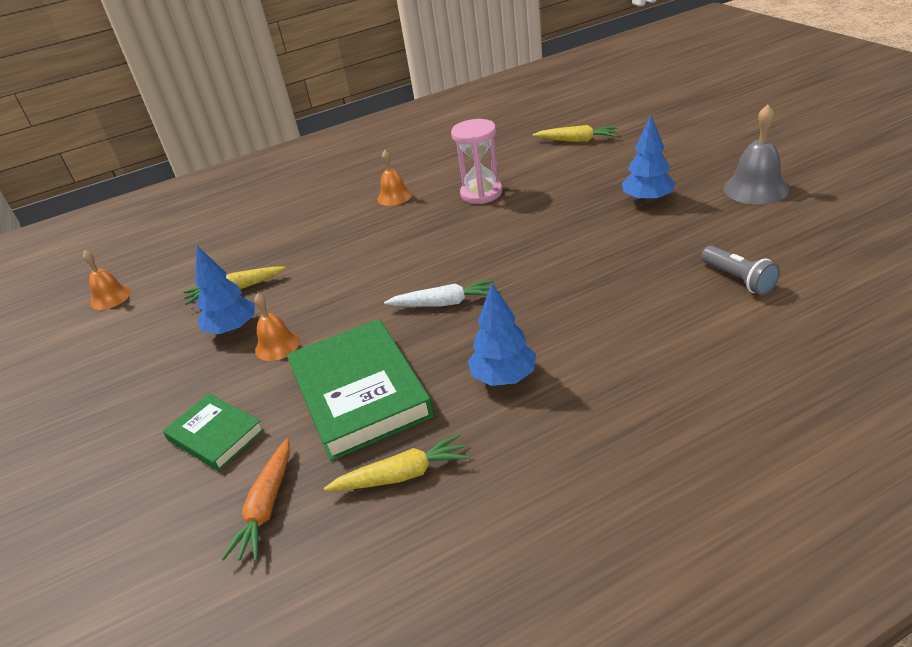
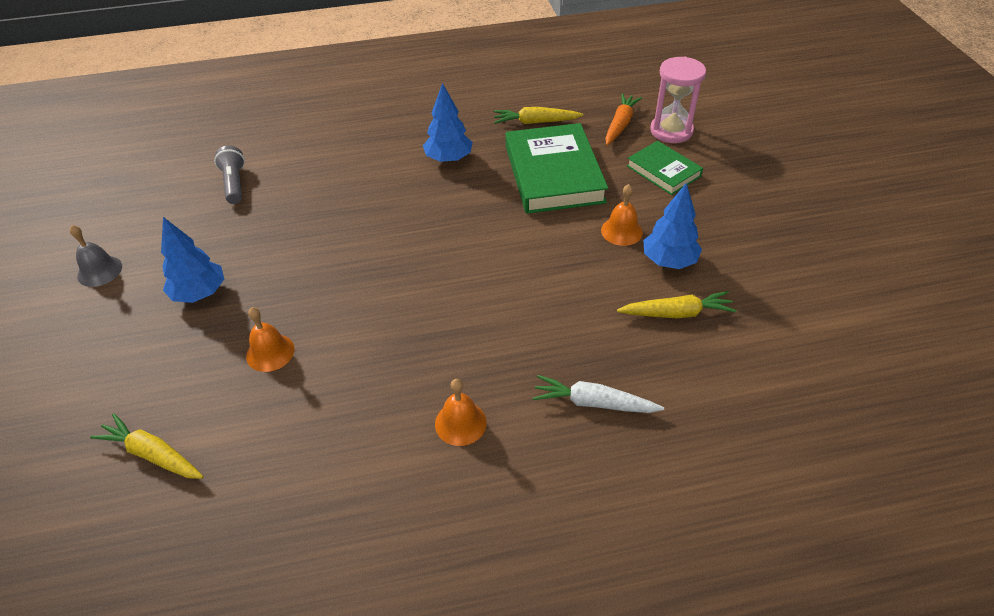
camera: 170 degrees left, 10 degrees up
orange bell [83,251,131,310] -> orange bell moved to [246,307,294,372]
white carrot [384,280,494,307] -> white carrot moved to [533,375,664,413]
pink hourglass [451,119,503,204] -> pink hourglass moved to [650,57,706,143]
grey bell [724,105,789,205] -> grey bell [70,225,122,287], size x0.65

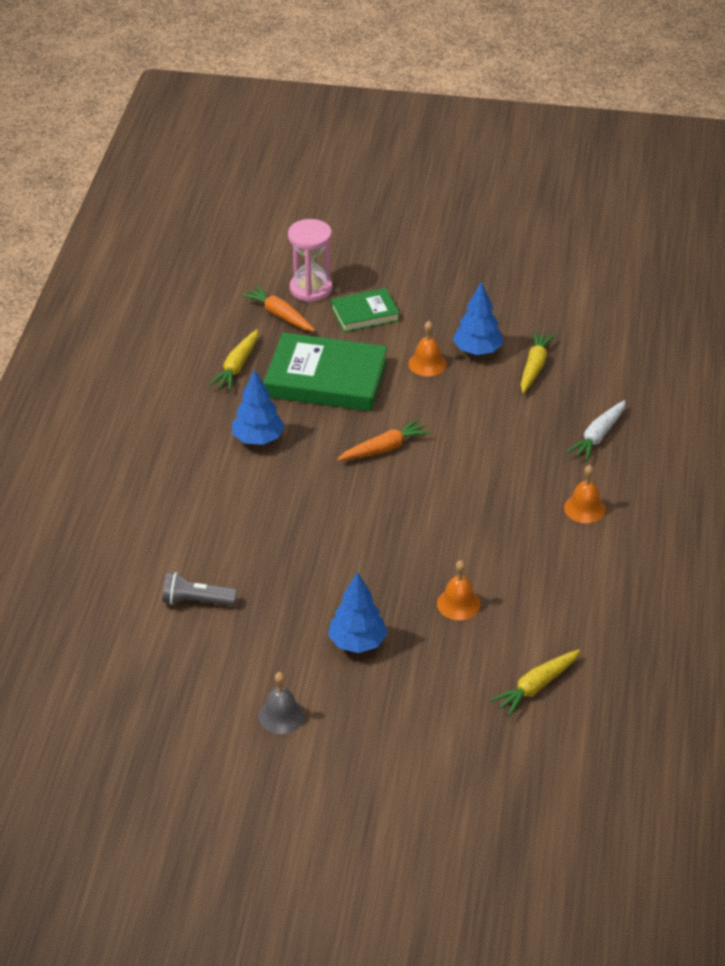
camera: 70 degrees left, 5 degrees down
none -> orange carrot [337,419,431,461]

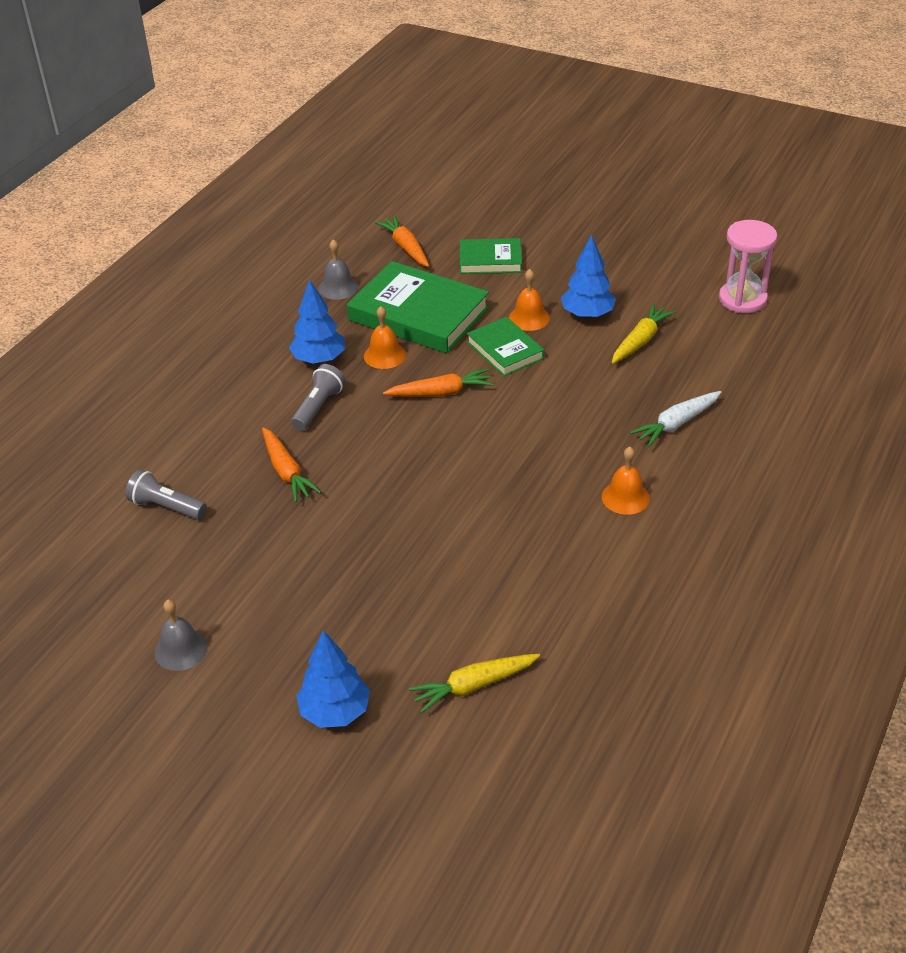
camera: 20 degrees right, 0 degrees up
yellow carrot [209,329,258,391] -> grey bell [319,239,358,300]
pink hourglass [288,219,332,302] -> pink hourglass moved to [719,220,777,313]
blue tree [328,572,388,653] -> blue tree moved to [296,630,370,728]
orange bell [437,560,481,620] -> orange bell moved to [364,306,406,369]
none -> orange carrot [262,427,321,503]
none -> grey flashlight [291,364,345,430]
none -> green book [467,317,544,376]

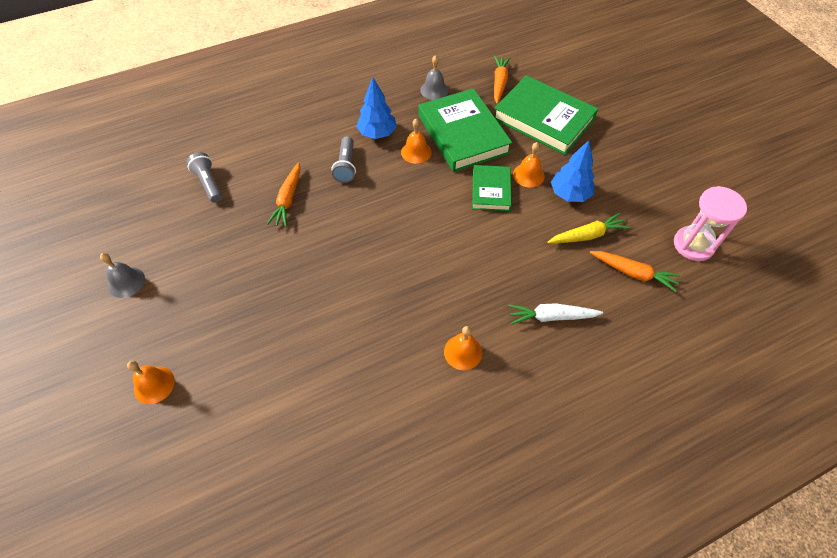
camera: 35 degrees right, 15 degrees up
grey flashlight [291,364,345,430] -> grey flashlight turned 120 degrees clockwise [332,136,356,183]
blue tree [296,630,370,728] -> orange bell [127,360,175,404]
orange carrot [383,368,494,397] -> orange carrot moved to [590,251,681,292]
yellow carrot [409,654,540,713] -> none
green book [460,238,522,274] -> green book [494,75,598,155], size x1.79

